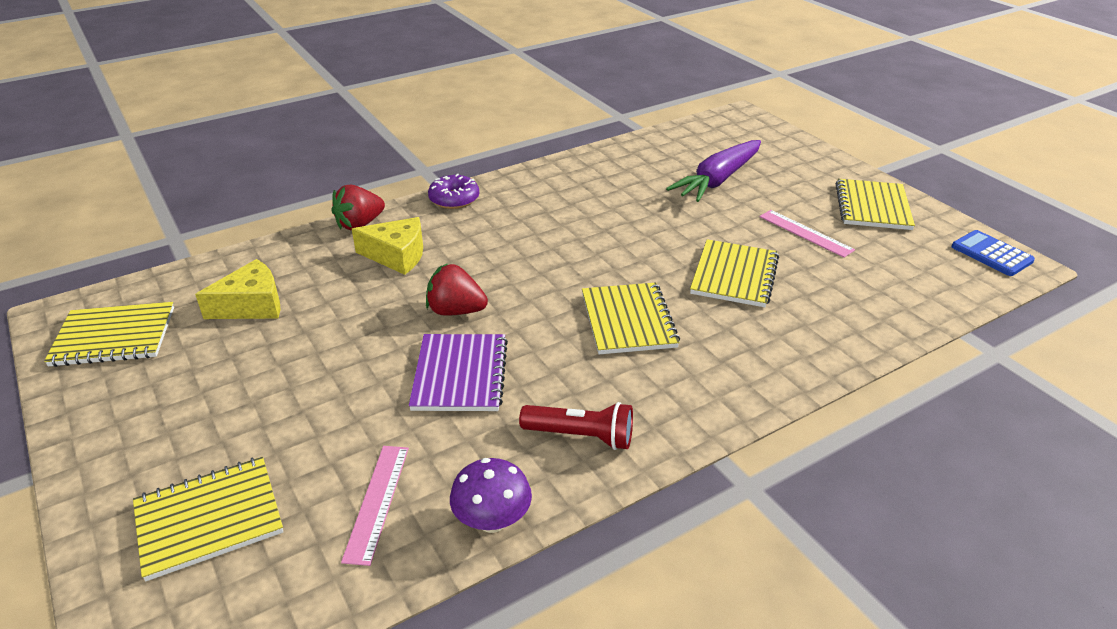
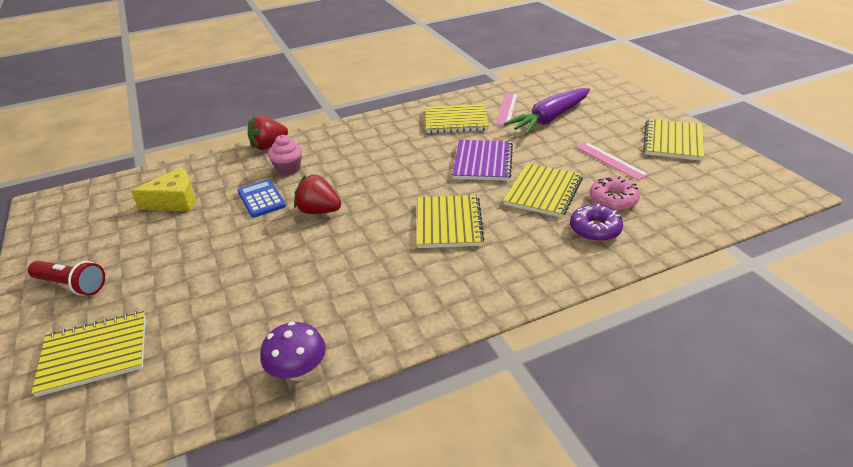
camera: 10 degrees right, 0 degrees up
yellow notebook [44,302,174,367] -> yellow notebook moved to [425,104,489,134]
pink ruler [341,446,409,566] -> pink ruler moved to [496,93,518,126]
yellow cheese [352,217,423,275] -> pink cupcake [268,135,302,175]
purple notebook [409,334,508,411] -> purple notebook moved to [452,140,513,181]
purple donut [428,174,479,209] -> purple donut moved to [570,203,623,242]
red flashlight [519,402,633,450] -> red flashlight moved to [28,261,105,296]
blue calculator [952,230,1035,276] -> blue calculator moved to [237,179,286,218]
none -> pink donut [590,176,640,211]

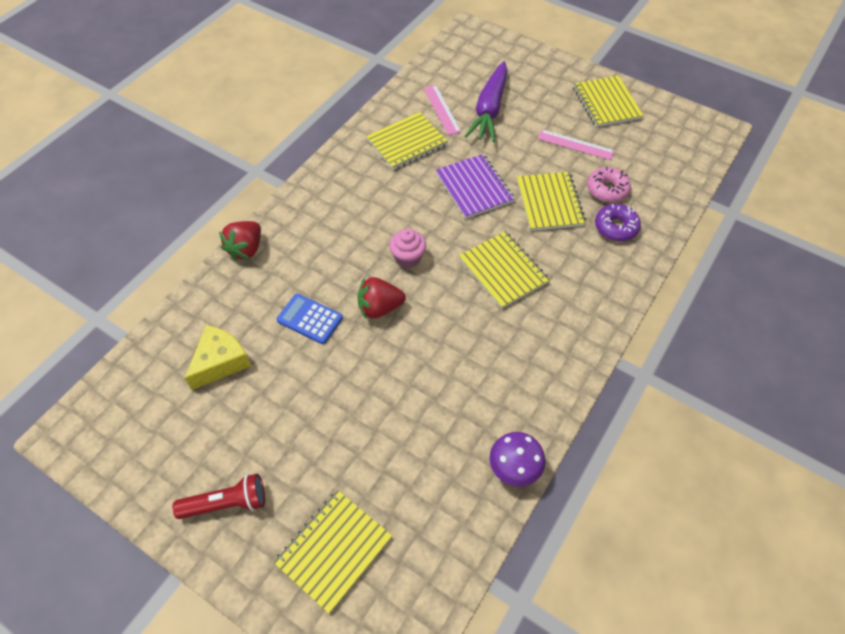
camera: 35 degrees left, 20 degrees up
pink cupcake [268,135,302,175] -> pink cupcake moved to [389,228,426,268]

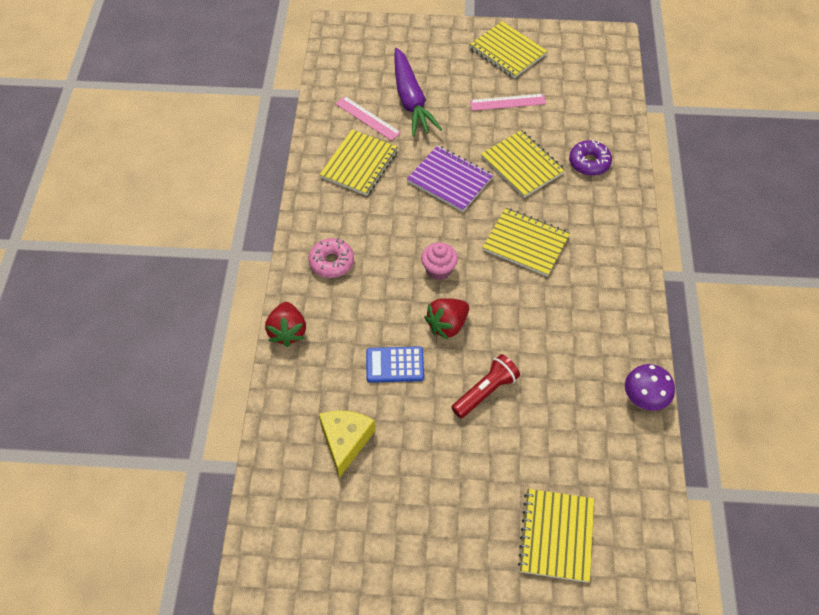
camera: 30 degrees left, 0 degrees up
red flashlight [173,474,265,519] -> red flashlight moved to [451,354,520,418]
pink donut [587,167,631,202] -> pink donut moved to [309,238,354,278]

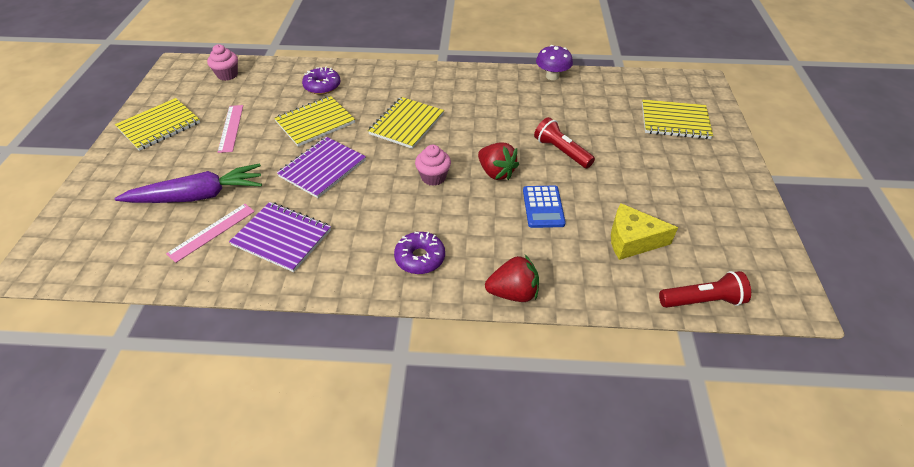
camera: 90 degrees left, 10 degrees down
pink donut [309,238,354,278] -> purple donut [394,232,445,274]
yellow notebook [320,130,398,196] -> purple notebook [229,202,331,272]
none -> pink cupcake [207,44,238,81]
none -> red flashlight [659,271,751,308]

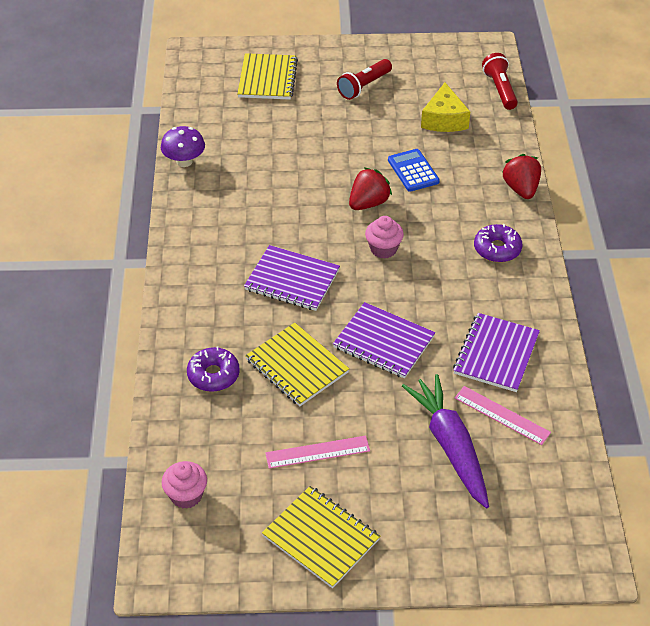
camera: 95 degrees left, 0 degrees up
yellow notebook [368,97,444,149] -> purple notebook [244,245,340,311]
blue calculator [523,185,566,228] -> blue calculator turned 105 degrees counterclockwise [388,149,440,192]
red flashlight [534,117,595,168] -> red flashlight moved to [337,59,392,100]

